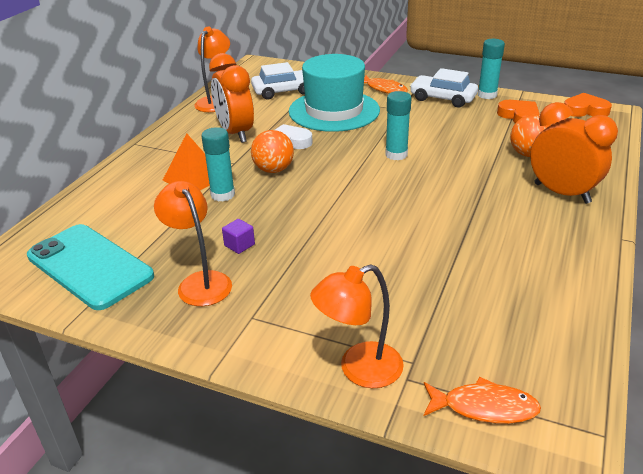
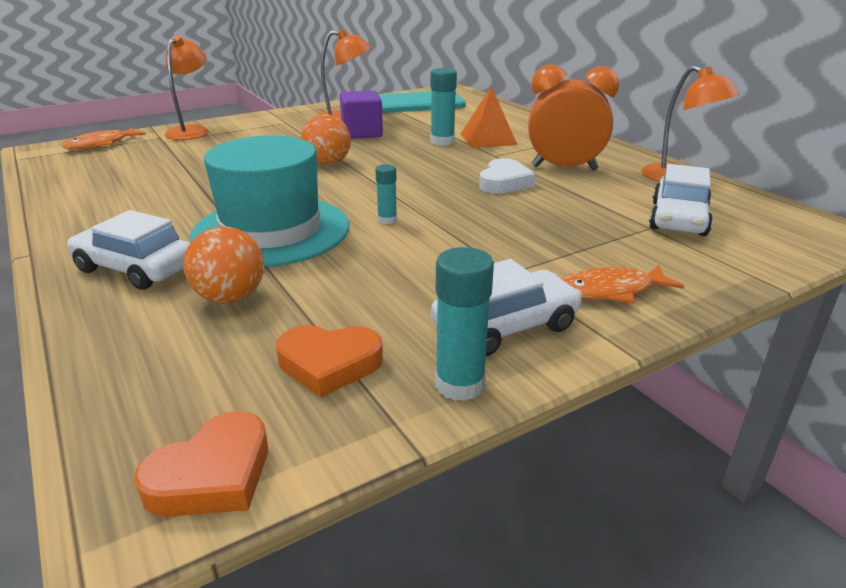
camera: 125 degrees right, 5 degrees down
purple cube [222,219,255,254] -> purple cube [340,90,383,139], size x1.92
orange ball [251,130,294,173] -> orange ball moved to [301,114,351,165]
turquoise hat [289,54,380,132] -> turquoise hat moved to [190,135,349,267]
turquoise glue stick [385,91,411,160] -> turquoise glue stick [375,164,397,224], size x0.60
orange clock [530,102,618,204] -> white car [67,210,190,290]

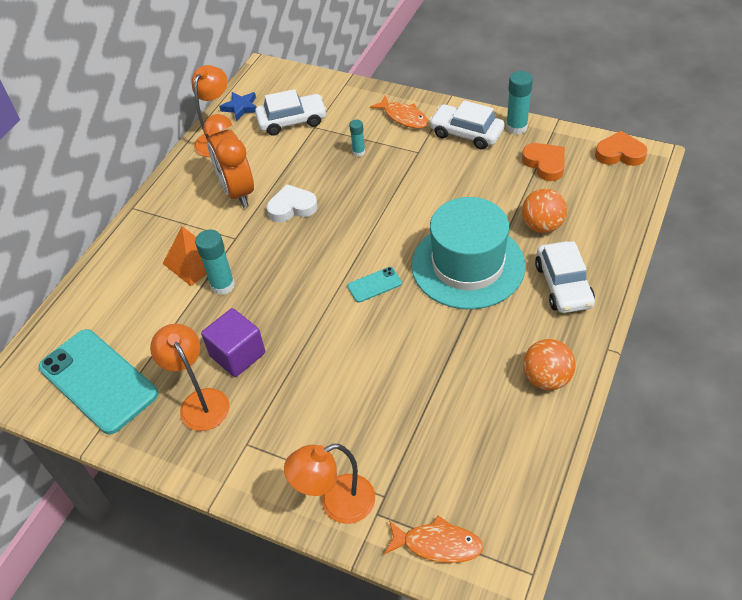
camera: 120 degrees left, 20 degrees up
orange ball [301,114,351,165] -> orange ball moved to [523,339,576,390]
turquoise glue stick [375,164,397,224] -> turquoise glue stick moved to [349,120,365,157]
none -> blue star [219,92,257,121]
none -> turquoise phone [347,267,402,303]

